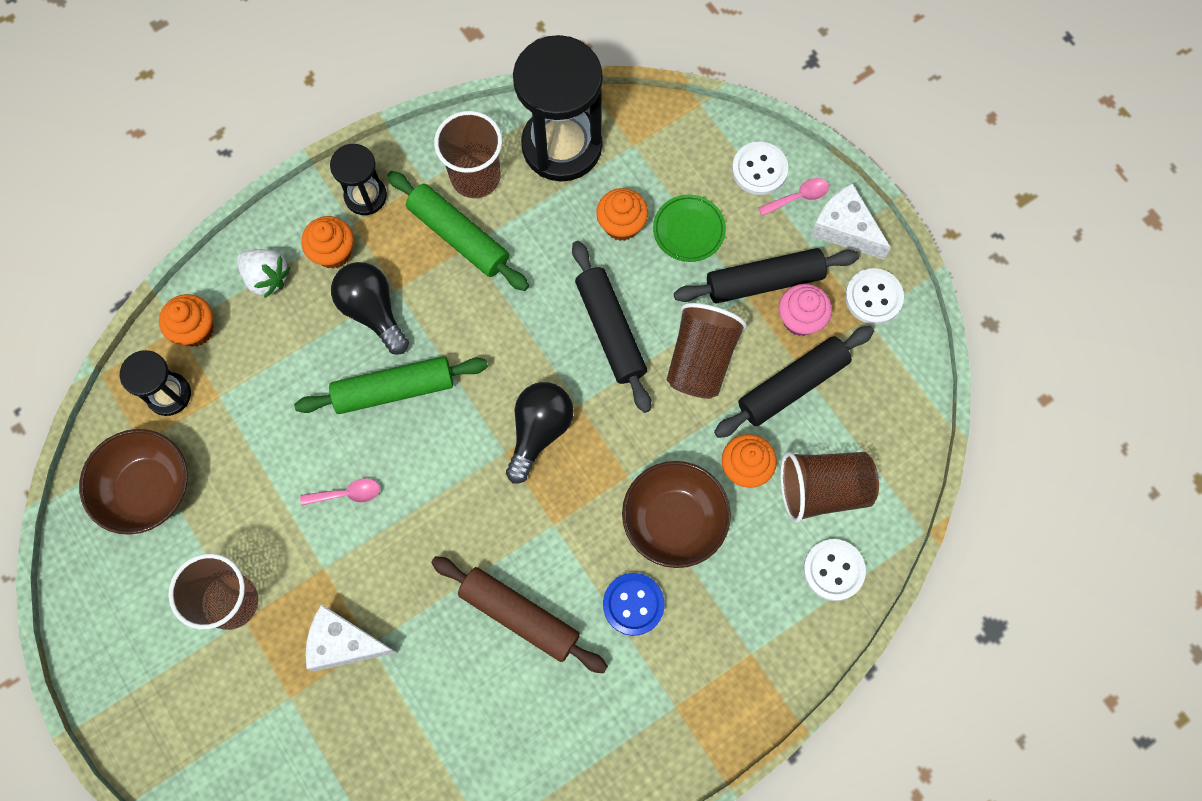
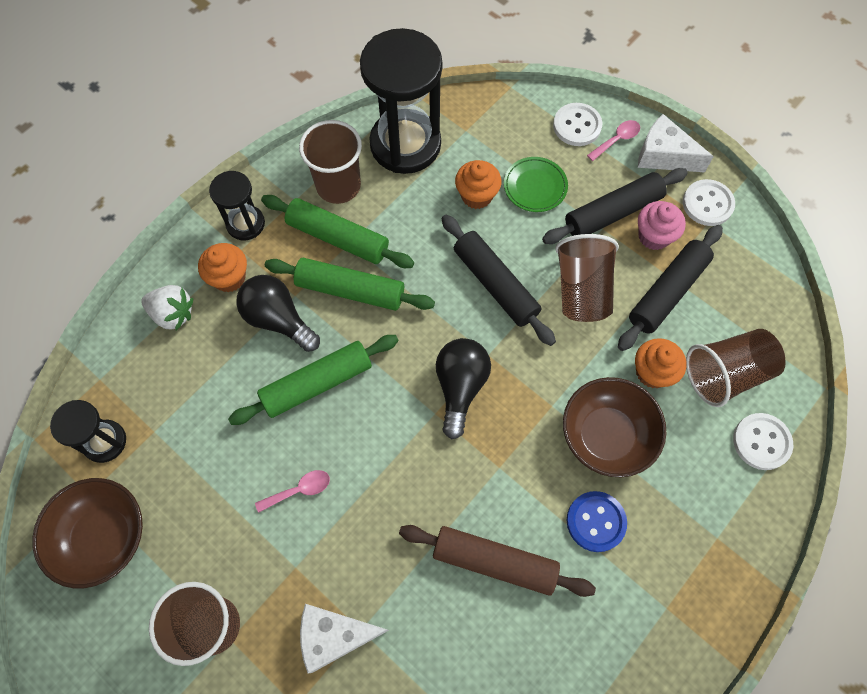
camera: 15 degrees left, 5 degrees down
orange cupcake [159,294,213,347] -> none
none -> green rolling pin [265,258,435,311]

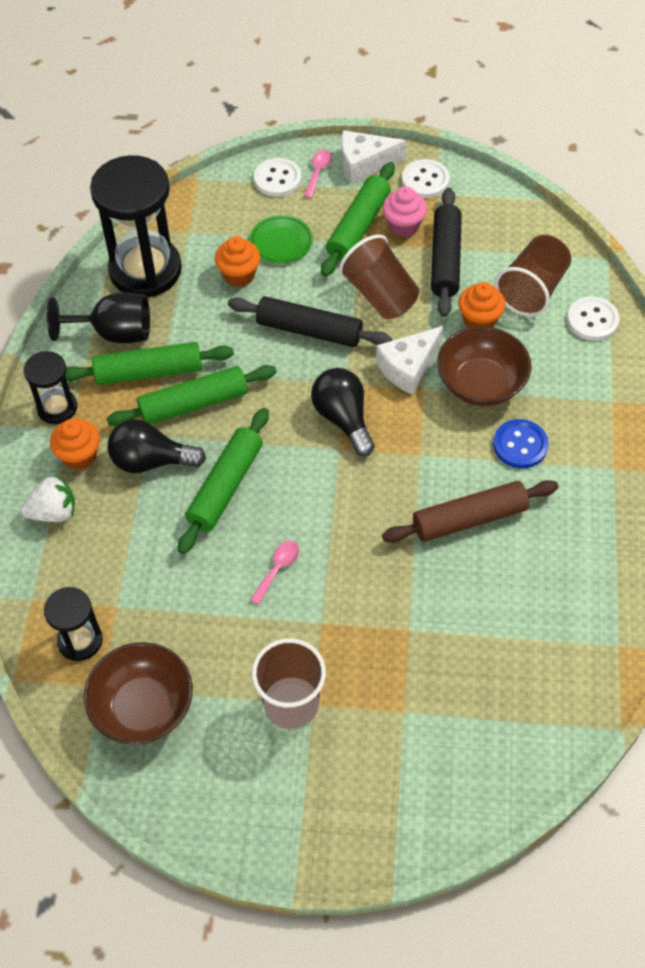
camera: 35 degrees left, 10 degrees down
brown cup [299,120,362,204] -> black goblet [47,293,150,343]
white cheese [300,604,389,674] -> white cheese moved to [376,326,443,395]
black rolling pin [542,168,688,244] -> green rolling pin [321,162,395,277]

